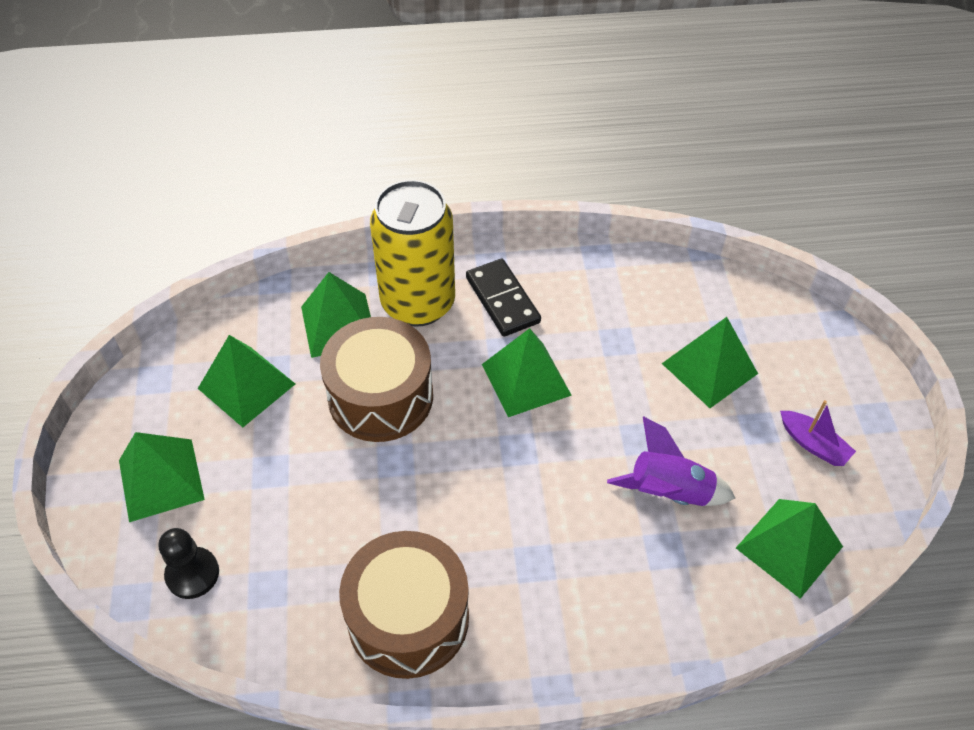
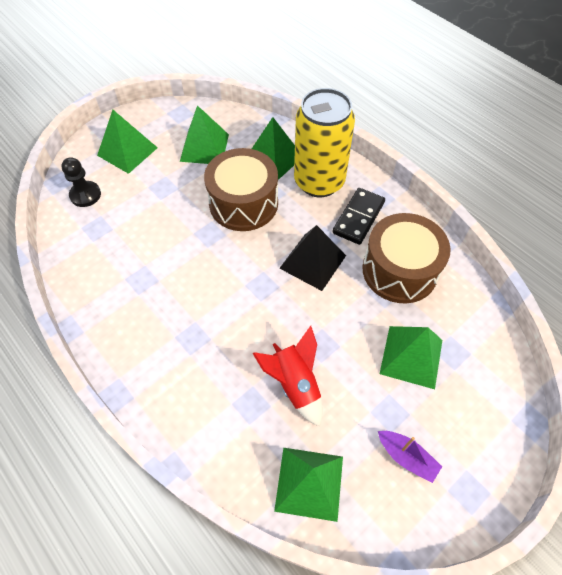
camera: 55 degrees right, 5 degrees up
brown drum [339,531,469,679] -> brown drum moved to [362,213,451,303]
green pyramid [482,328,572,417] -> black pyramid [279,225,346,291]
purple rocket [607,417,735,506] -> red rocket [253,326,323,427]
purple boat [780,400,856,466] -> purple boat turned 60 degrees counterclockwise [378,431,442,483]

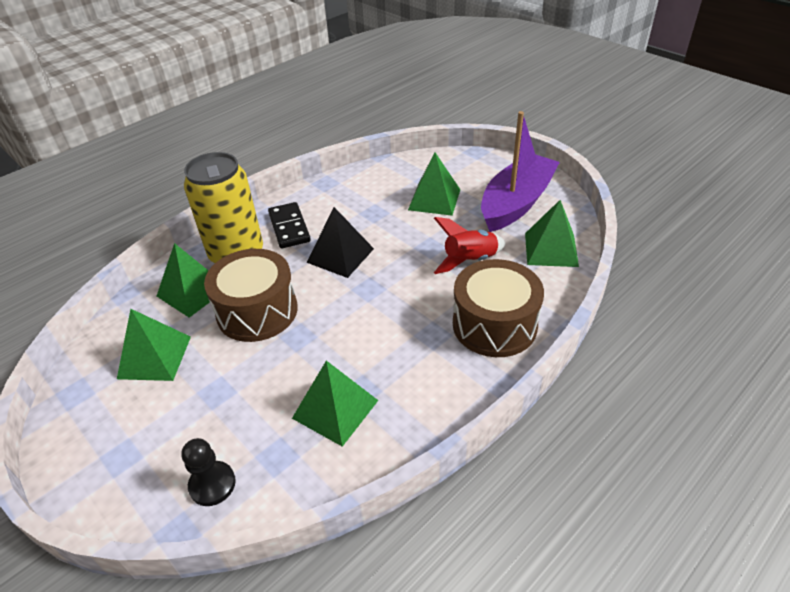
camera: 90 degrees left, 15 degrees down
green pyramid [97,110,158,174] -> green pyramid moved to [292,361,378,447]
black domino [332,188,385,245] -> black domino turned 45 degrees clockwise [268,202,311,249]
brown drum [362,213,451,303] -> brown drum moved to [453,259,544,357]
purple boat [378,431,442,483] -> purple boat [481,111,560,232], size x2.41

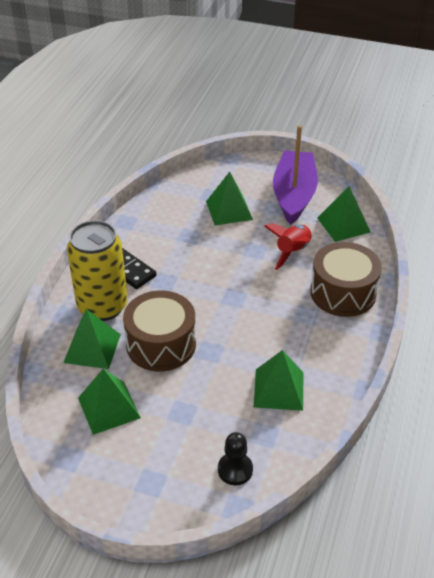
camera: 30 degrees left, 0 degrees up
black pyramid [307,207,374,278] -> none

